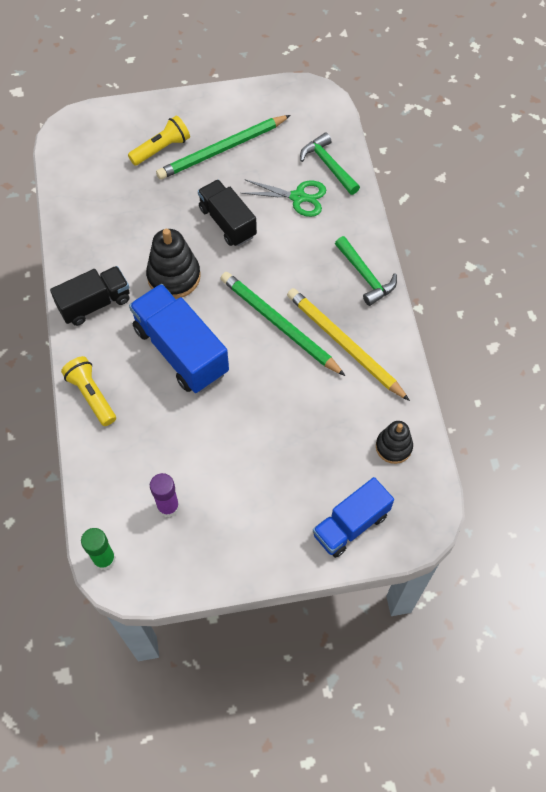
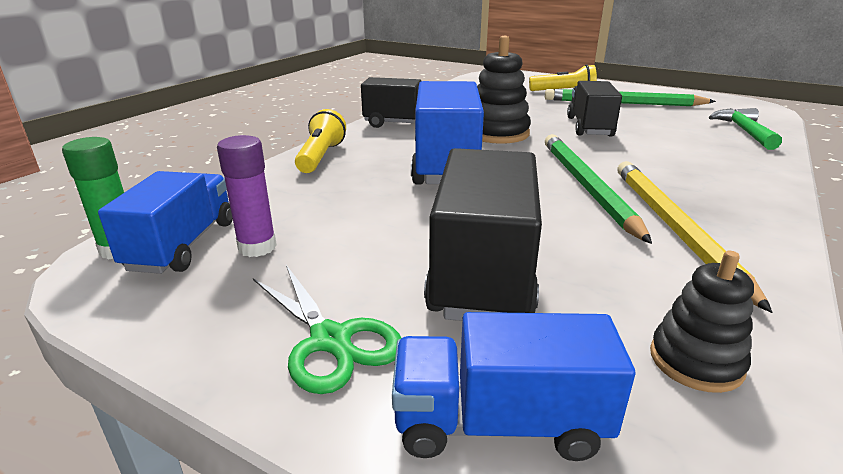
camera: 40 degrees right, 35 degrees down
green scissors [241,179,326,217] -> green scissors moved to [253,265,401,394]
green hammer [335,236,397,306] -> none
none -> blue truck [98,171,233,274]
none -> black truck [424,148,542,321]

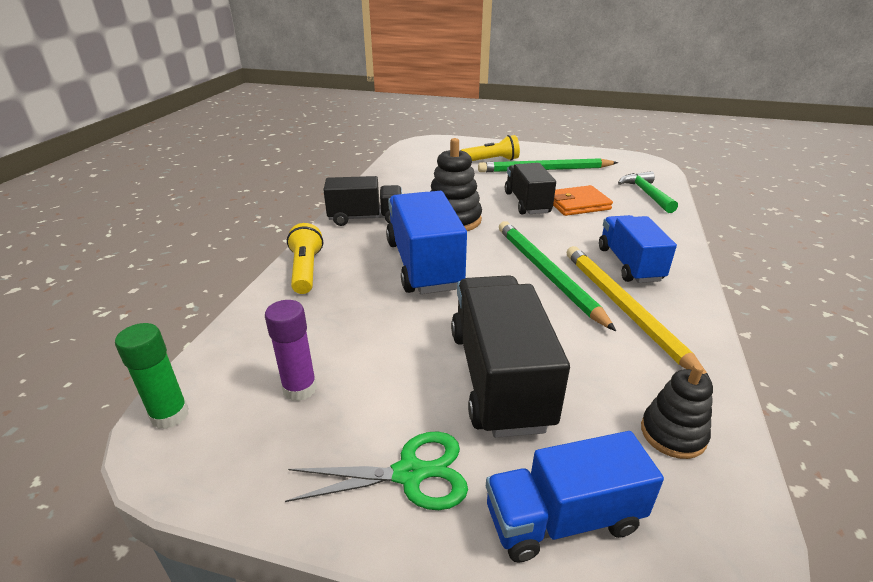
camera: 15 degrees left, 5 degrees up
blue truck [98,171,233,274] -> blue truck moved to [599,215,677,283]
green scissors [253,265,401,394] -> green scissors turned 45 degrees counterclockwise [285,431,468,510]
none -> orange wallet [553,185,613,216]

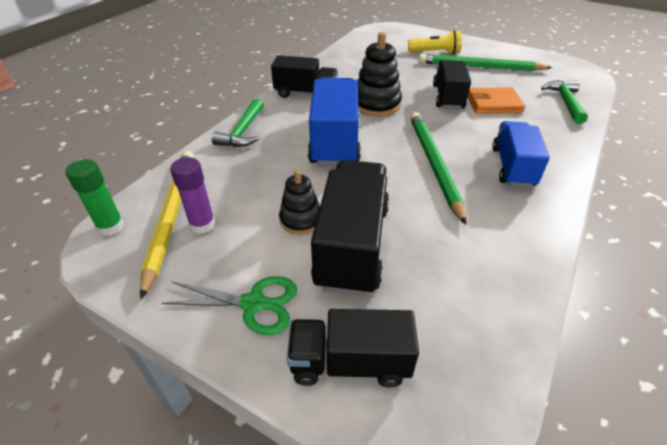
camera: 15 degrees right, 10 degrees up
yellow flashlight [287,223,323,294] -> green hammer [212,98,264,147]
blue truck [486,431,664,563] -> black truck [287,309,419,388]
yellow pencil [567,246,712,382] -> yellow pencil moved to [140,151,194,299]
black stacking toy [641,364,713,459] -> black stacking toy moved to [279,170,320,235]

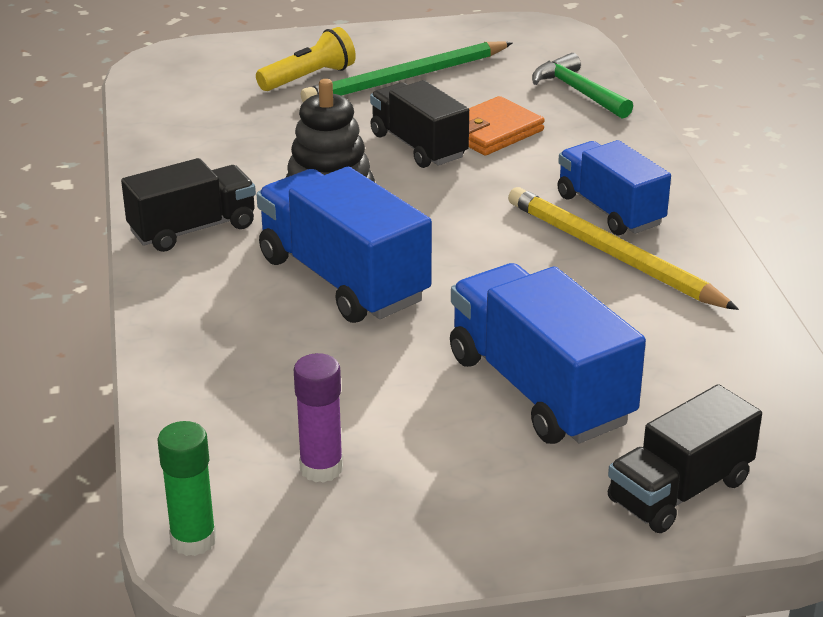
camera: 40 degrees left, 10 degrees down
yellow pencil [140,151,194,299] -> yellow pencil moved to [508,187,739,310]
green scissors [162,276,297,335] -> none
green hammer [212,98,264,147] -> none
black stacking toy [279,170,320,235] -> none
black truck [311,160,389,296] -> blue truck [450,263,646,444]
green pencil [410,112,466,225] -> none

